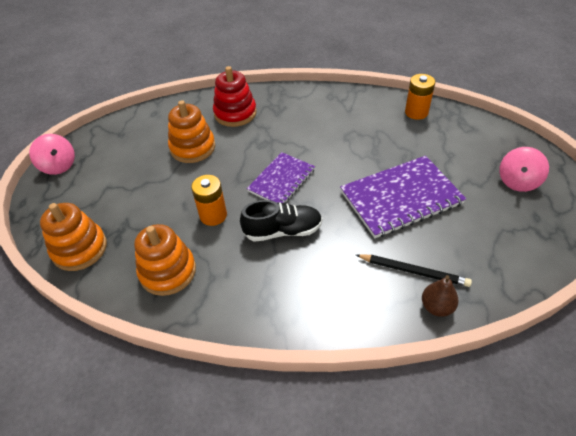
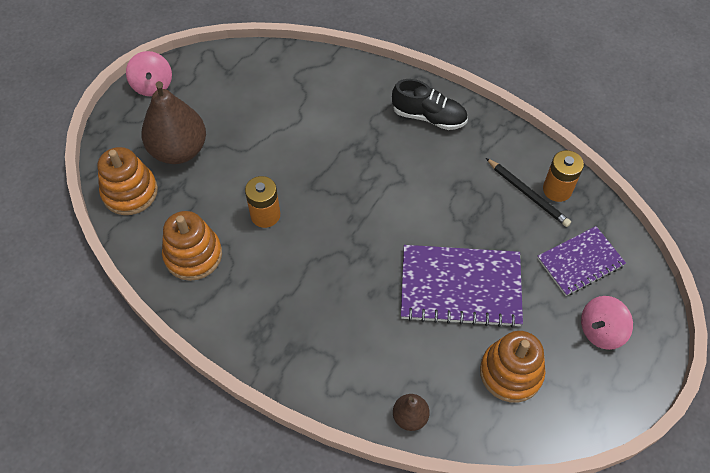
camera: 25 degrees right, 10 degrees up
orange stacking toy [168,100,215,163] -> orange stacking toy moved to [480,331,546,403]
red stacking toy [213,66,257,127] -> none
black shoe [240,200,322,242] -> black shoe moved to [392,79,468,130]
purple notebook [247,152,315,203] -> purple notebook moved to [537,226,626,296]
black pencil [356,254,472,287] -> black pencil moved to [486,158,571,227]
none -> brown pear [141,81,206,164]

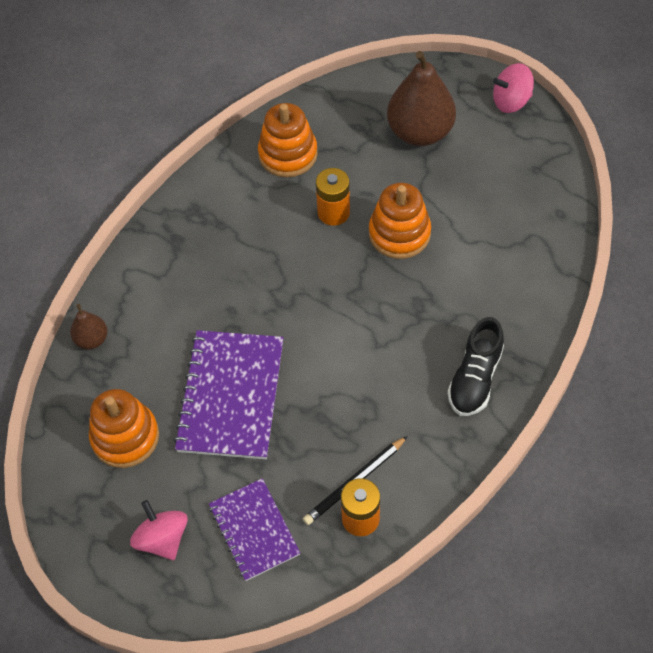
camera: 95 degrees right, 0 degrees up
orange stacking toy [97,147,158,215] -> orange stacking toy moved to [369,183,431,259]

